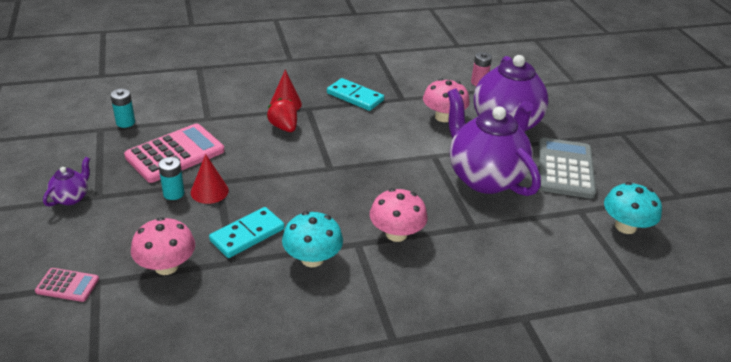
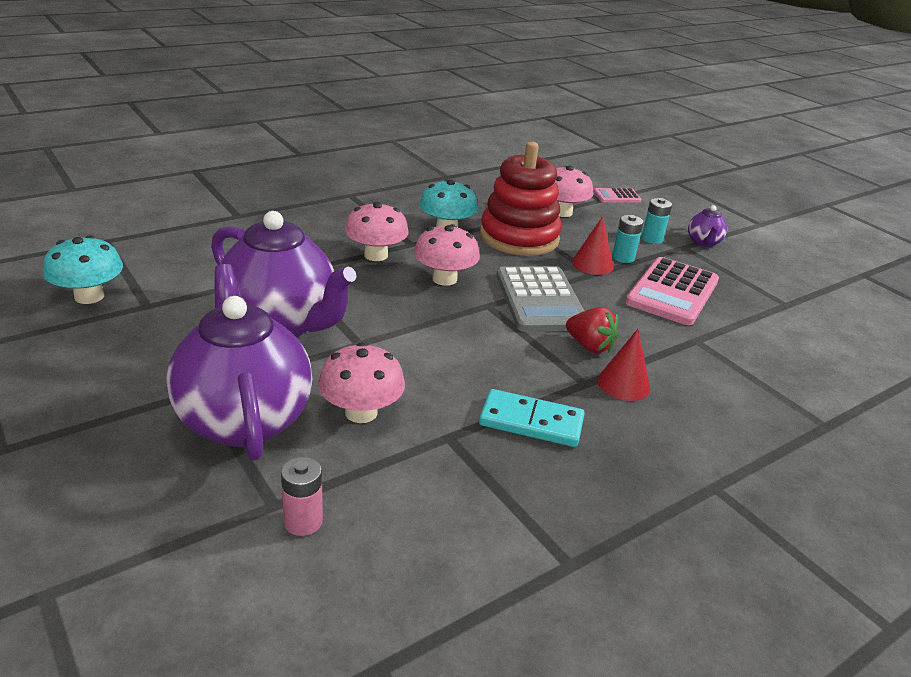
camera: 160 degrees right, 5 degrees down
turquoise battery [110,89,135,128] -> turquoise battery moved to [641,198,672,244]
turquoise domino [209,207,285,258] -> red stacking toy [480,142,562,256]
grey calculator [538,137,596,199] -> grey calculator moved to [496,266,584,332]
none -> pink mushroom [414,224,480,286]

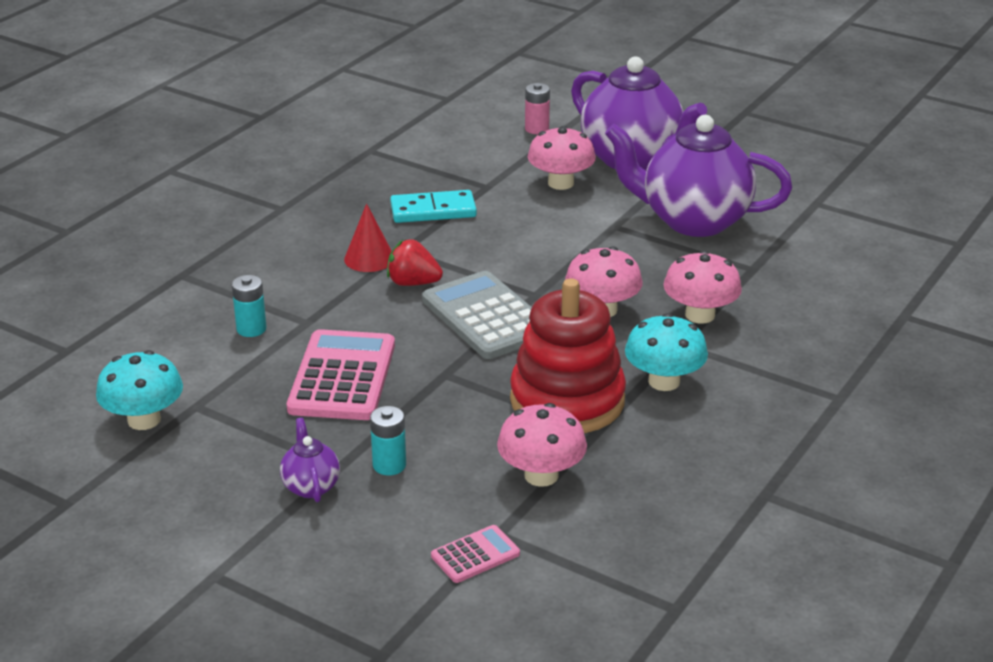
camera: 160 degrees right, 0 degrees up
turquoise mushroom [43,235,123,304] -> turquoise mushroom moved to [96,350,183,430]
red cone [572,216,614,275] -> none
turquoise battery [612,215,644,263] -> turquoise battery moved to [232,275,267,337]

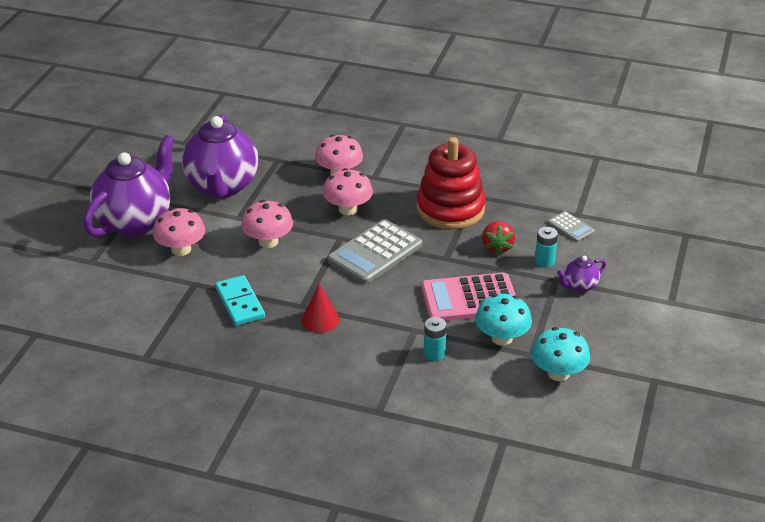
camera: 105 degrees left, 5 degrees up
red strawberry [387,239,443,286] -> red strawberry moved to [482,221,515,255]
pink calculator [431,525,520,583] -> none
pink mushroom [497,403,587,487] -> pink mushroom moved to [241,200,293,248]
pink battery [525,83,550,134] -> none
turquoise mushroom [625,313,708,391] -> turquoise mushroom moved to [475,294,532,346]
none -> grey calculator [548,211,595,242]

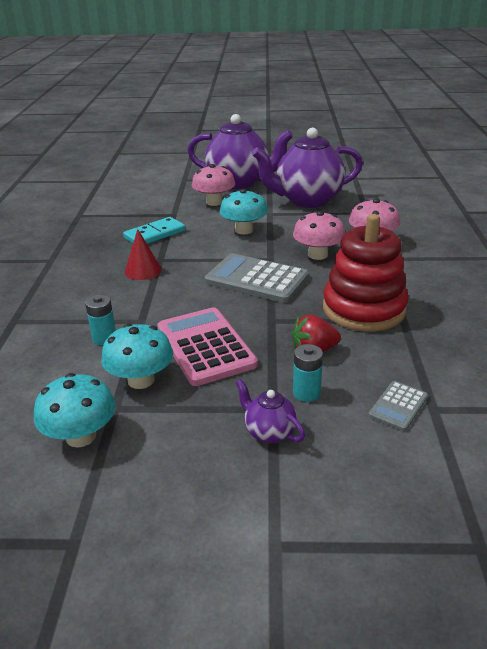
camera: 75 degrees right, 5 degrees down
pink mushroom [241,200,293,248] -> turquoise mushroom [220,189,268,234]

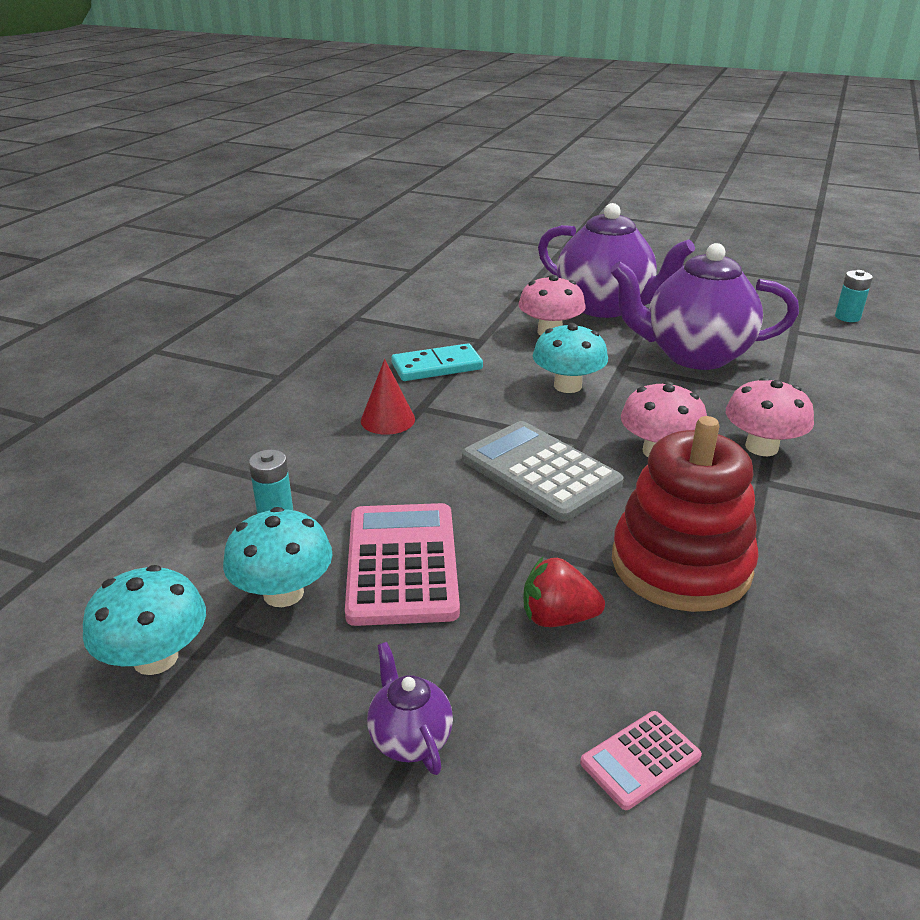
camera: 20 degrees right, 0 degrees up
turquoise battery [293,344,323,402] -> turquoise battery moved to [835,270,873,322]
grey calculator [368,381,428,431] -> pink calculator [580,711,702,810]

